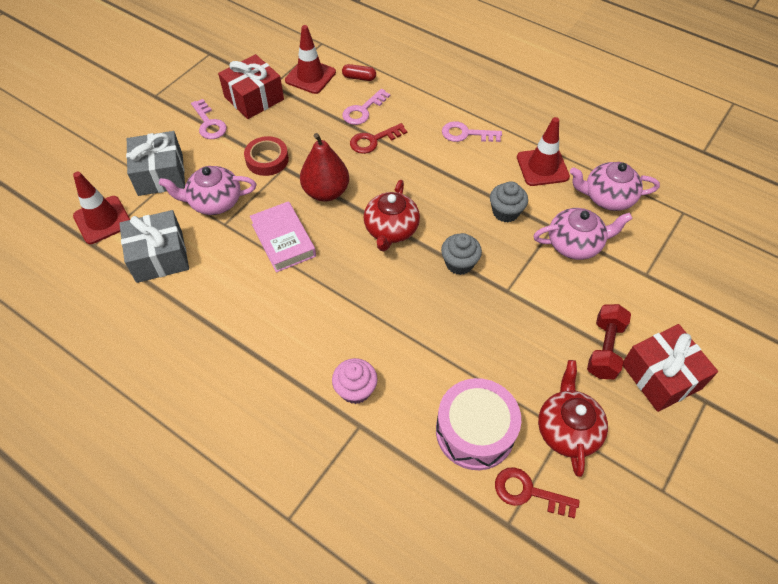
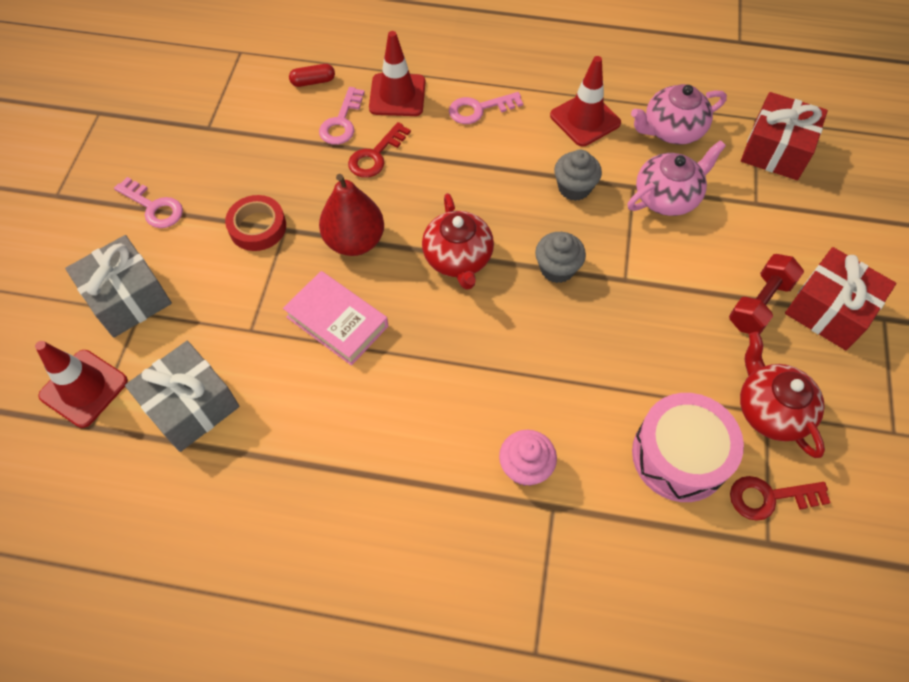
camera: 25 degrees left, 5 degrees up
pink teapot [159,166,256,215] -> none
red gift [218,54,284,119] -> red gift moved to [741,92,828,180]
red traffic cone [285,25,336,94] -> red traffic cone moved to [369,31,425,116]
red dumbbell [587,304,631,379] -> red dumbbell turned 45 degrees clockwise [729,254,804,334]

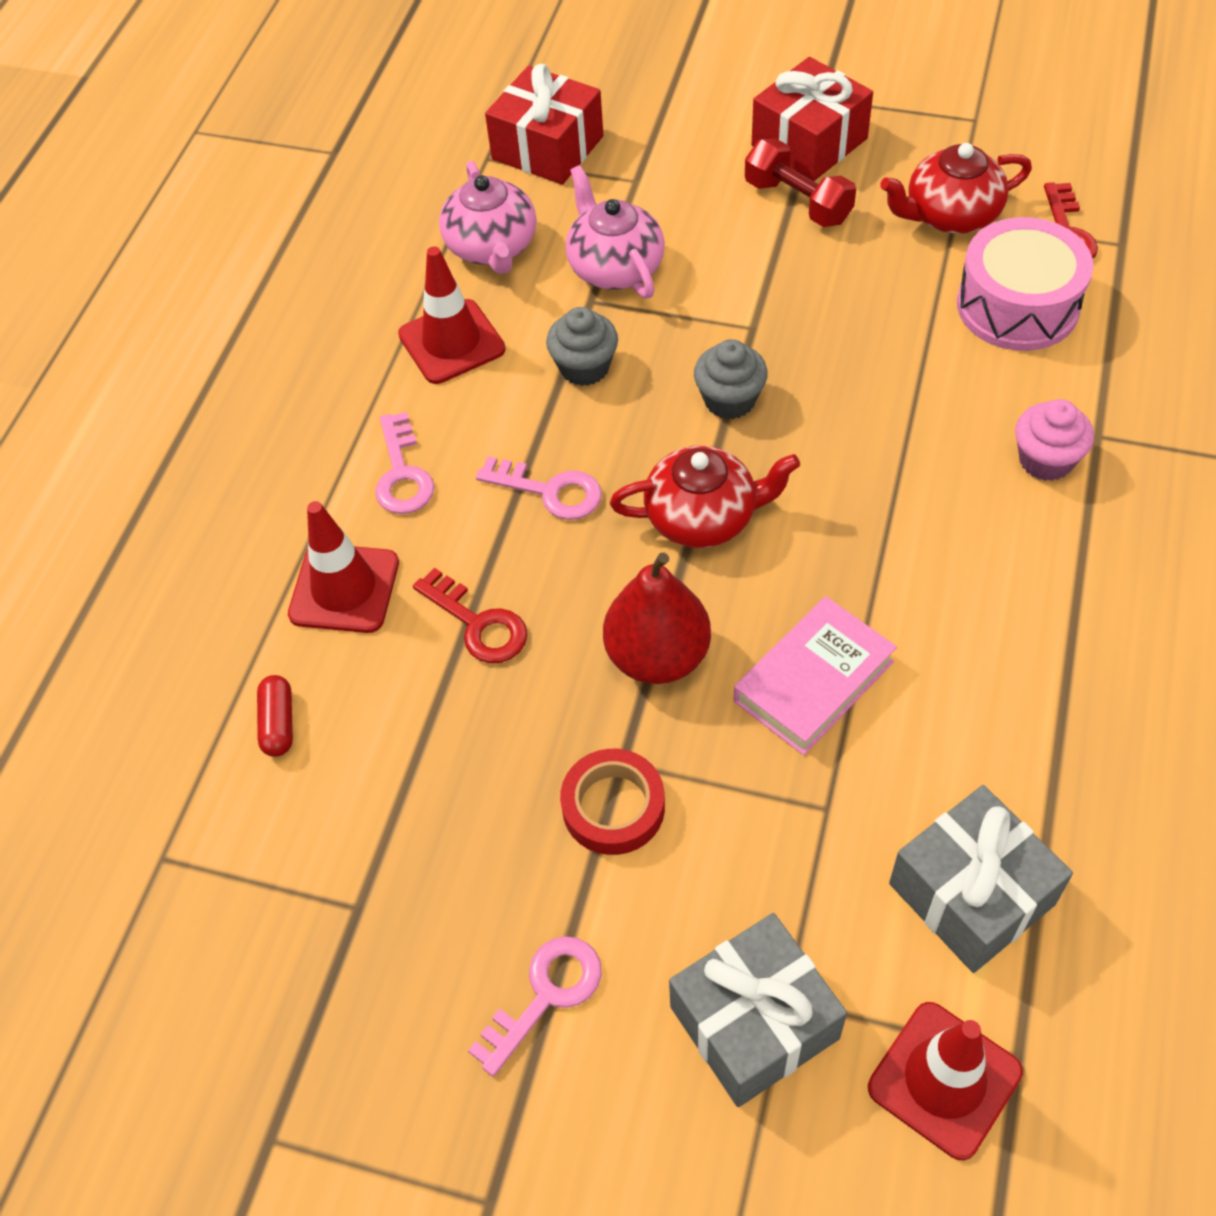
camera: 80 degrees left, 5 degrees down
pink key [319,87,365,145] -> pink key moved to [476,456,602,520]

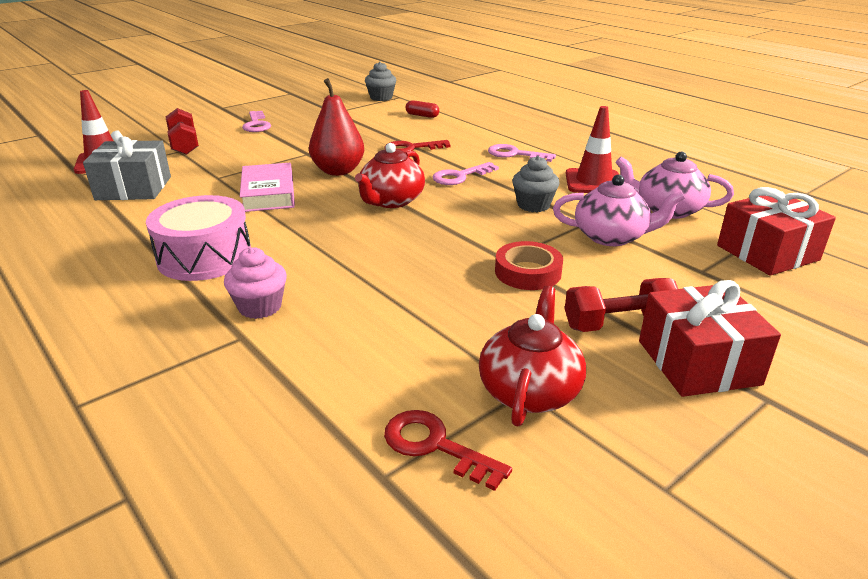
camera: 120 degrees right, 25 degrees down
red traffic cone [288,501,399,633] -> none
red tape [560,749,665,855] -> red tape moved to [495,241,563,290]
grey gift [669,913,847,1107] -> red dumbbell [166,108,199,155]
grey cupcake [694,339,768,419] -> grey cupcake moved to [365,62,396,101]
pink drum [957,217,1094,351] -> pink drum moved to [146,195,251,281]

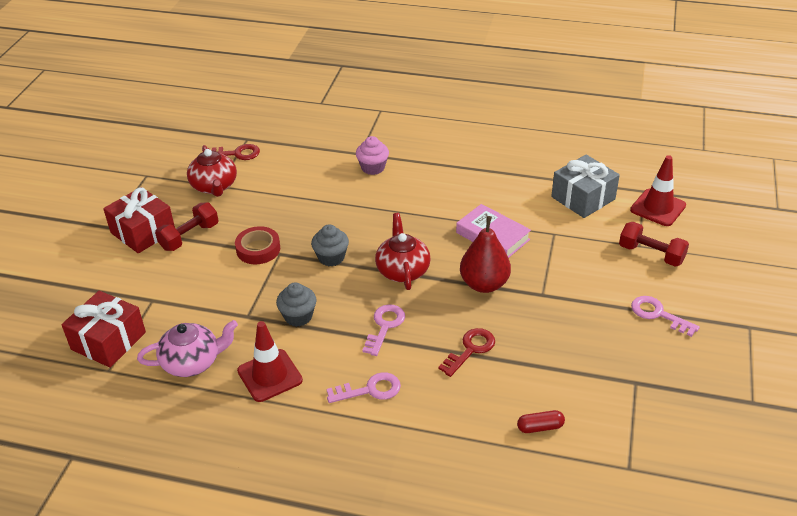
camera: 145 degrees right, 10 degrees up
pink drum [146,195,251,281] -> none
grey cupcake [365,62,396,101] -> grey cupcake moved to [311,224,349,266]
pink teapot [553,175,685,246] -> none

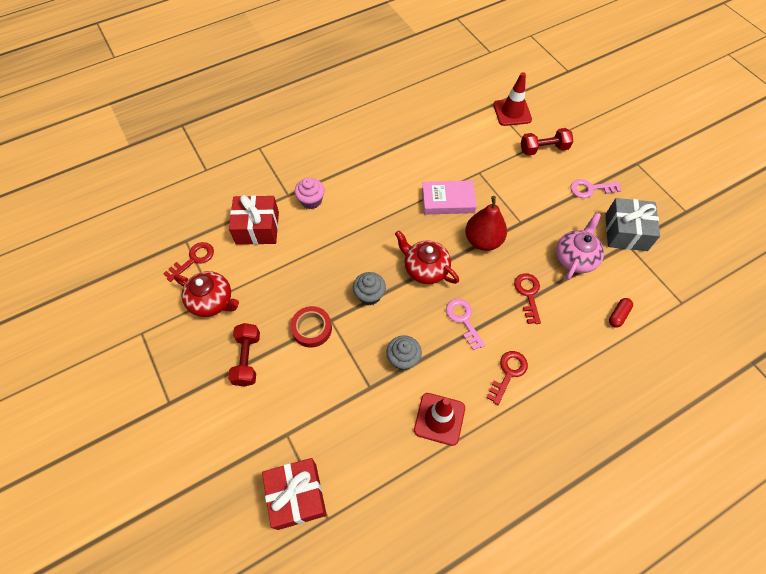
camera: 45 degrees left, 20 degrees up
red gift [103,187,175,253] -> red gift moved to [229,195,279,245]
pink teapot [137,320,238,377] -> pink teapot moved to [556,213,604,280]
pink key [326,372,401,403] -> red key [486,351,528,405]
grey gift [551,154,620,218] -> grey gift moved to [605,198,660,251]

